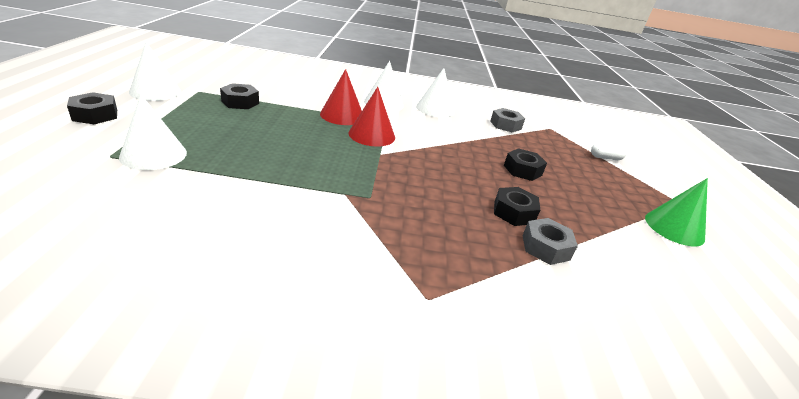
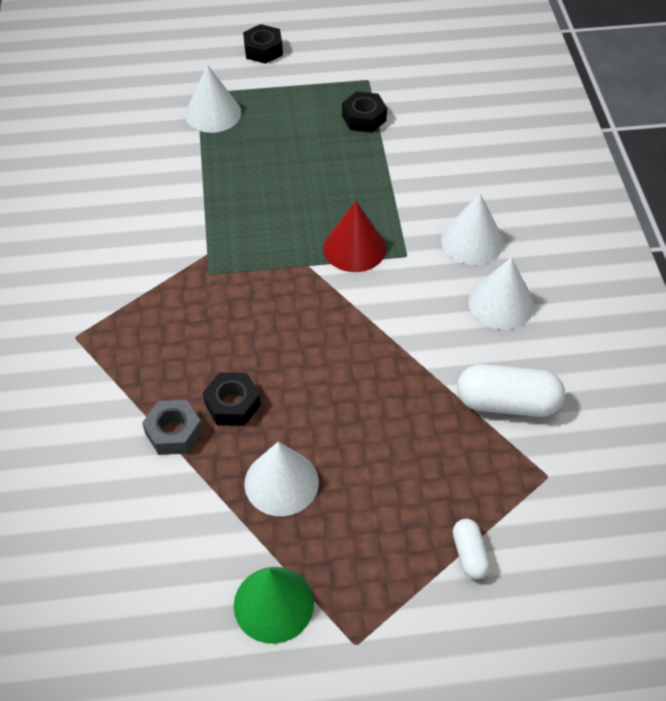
camera: 85 degrees right, 20 degrees up
white cone [129,42,181,101] -> white cone moved to [244,442,319,516]
red cone [320,69,362,125] -> none
grey nut [490,108,525,132] -> white capsule [457,364,565,417]
black nut [504,148,547,181] -> none

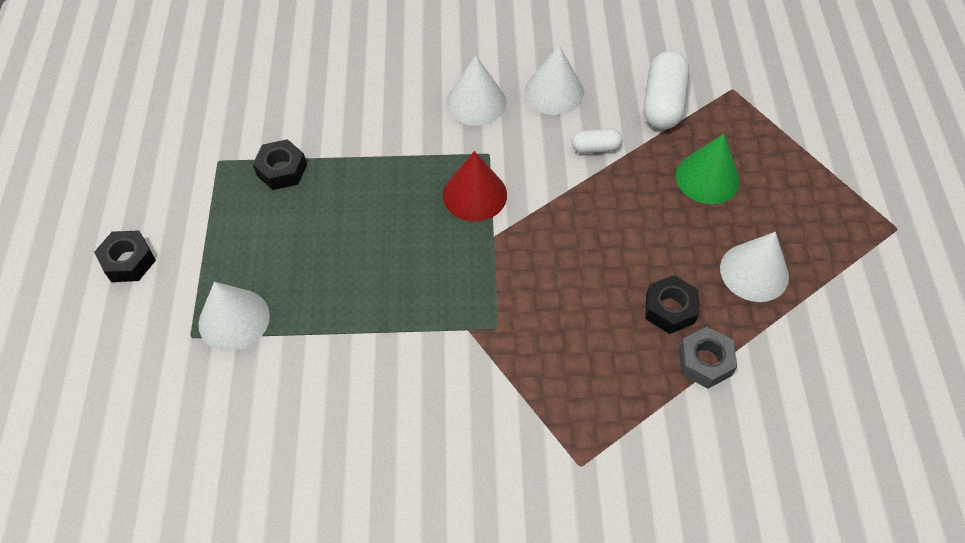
camera: 85 degrees left, 5 degrees up
green cone [234,567,314,644] -> green cone moved to [676,134,740,204]
white capsule [453,519,490,580] -> white capsule moved to [572,129,623,154]

